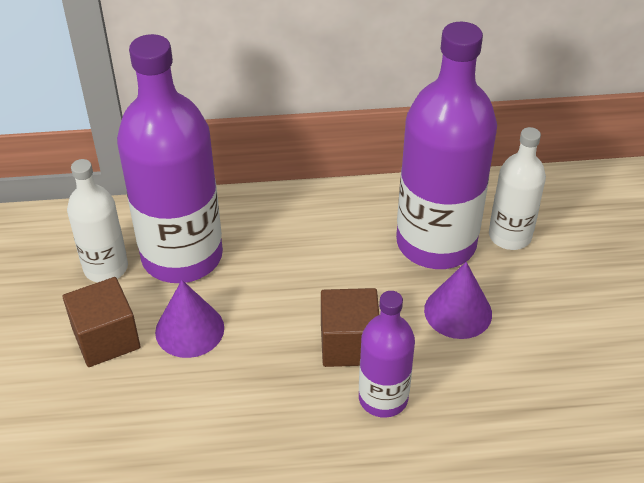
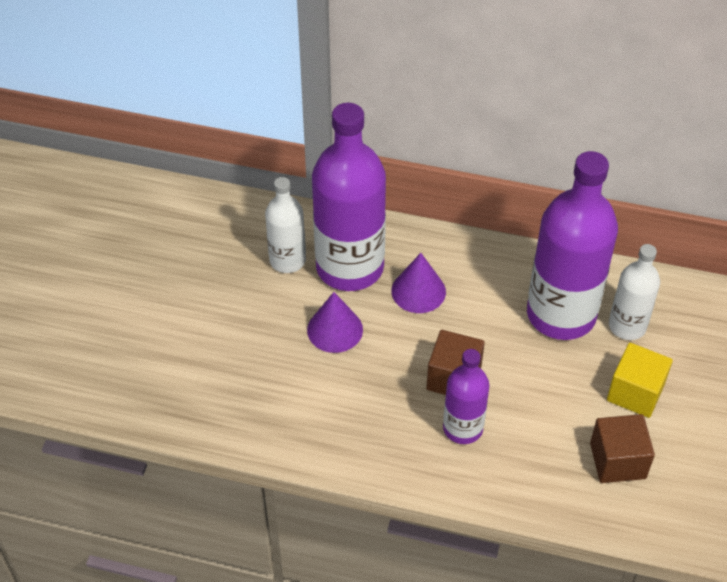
camera: 20 degrees right, 5 degrees up
brown cube [63,277,140,367] -> brown cube moved to [590,414,655,483]
purple cone [424,262,492,339] -> purple cone moved to [391,253,446,313]
none -> yellow cube [607,343,673,418]

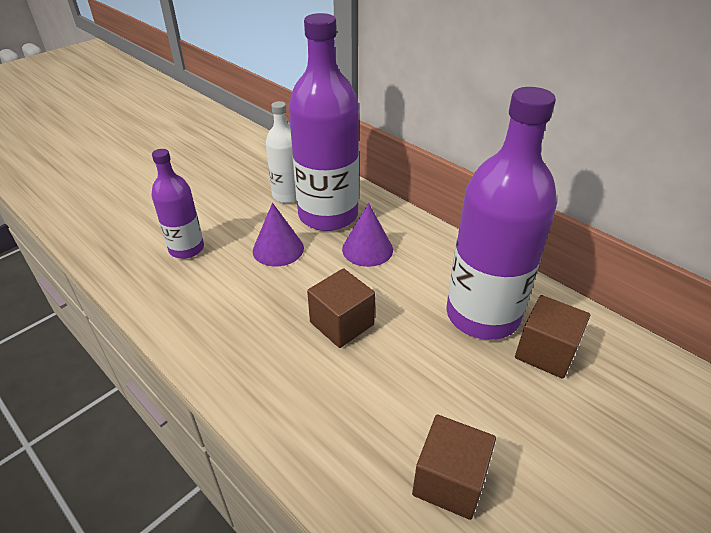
camera: 30 degrees right, 10 degrees down
purple bottle [443,349,490,444] -> purple bottle moved to [151,149,204,259]
yellow cube [607,343,673,418] -> none
white bottle [609,244,660,340] -> brown cube [515,295,590,379]

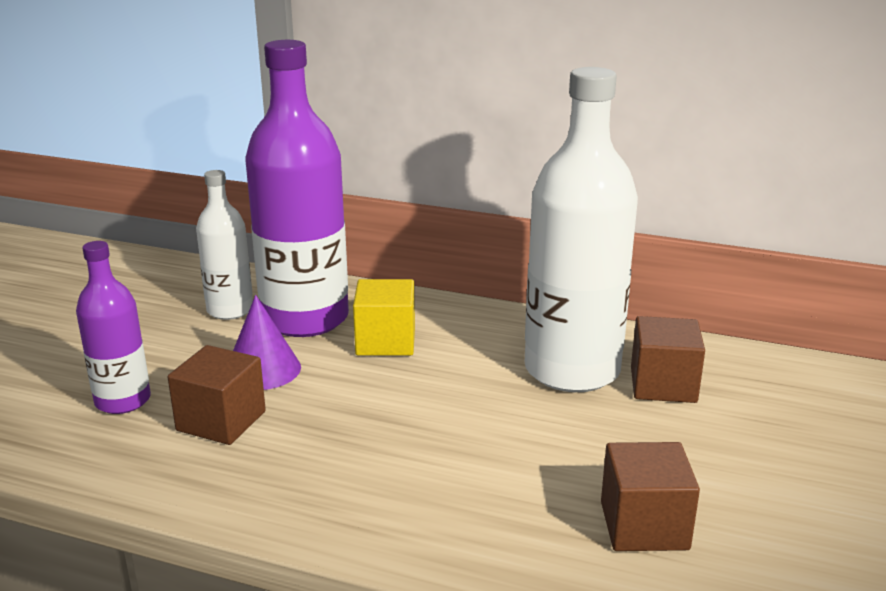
camera: 25 degrees left, 15 degrees down
brown cube [307,268,375,348] -> brown cube moved to [168,345,266,445]
purple cone [342,203,393,267] -> yellow cube [353,279,415,356]
purple bottle [446,87,557,340] -> white bottle [525,67,638,392]

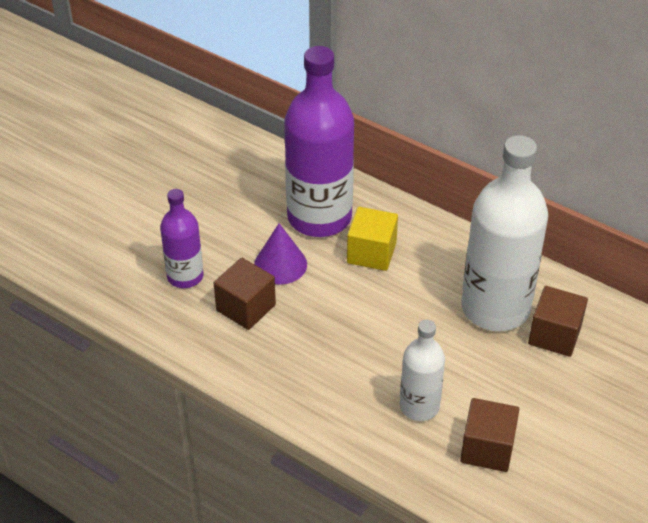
camera: 15 degrees right, 20 degrees up
white bottle [196,170,253,320] -> white bottle moved to [400,320,445,421]

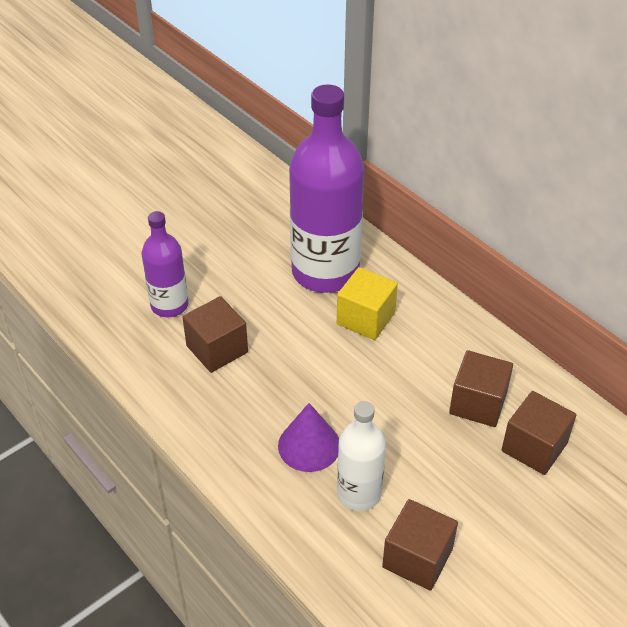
camera: 15 degrees right, 0 degrees up
purple cone [254,223,307,285] -> purple cone moved to [278,403,339,472]
white bottle [461,135,548,331] -> brown cube [449,350,513,427]

